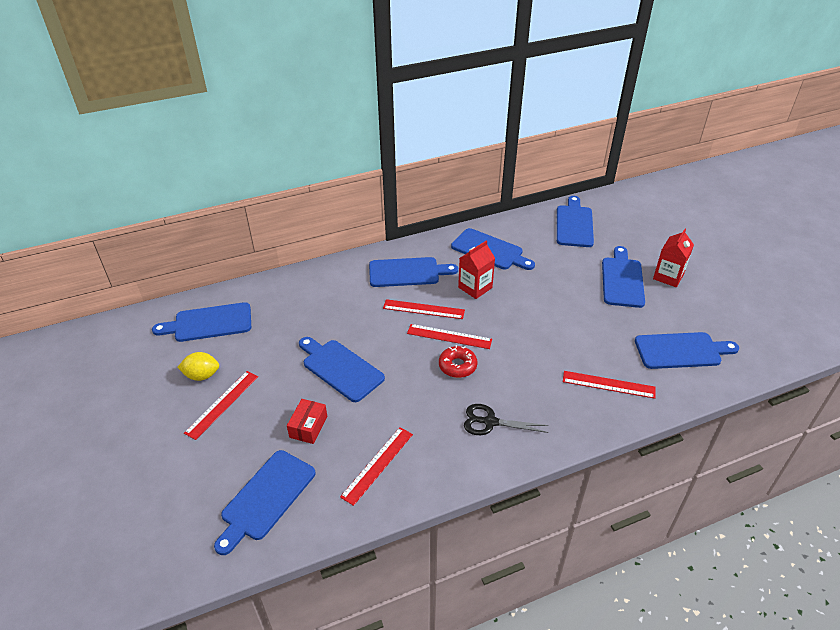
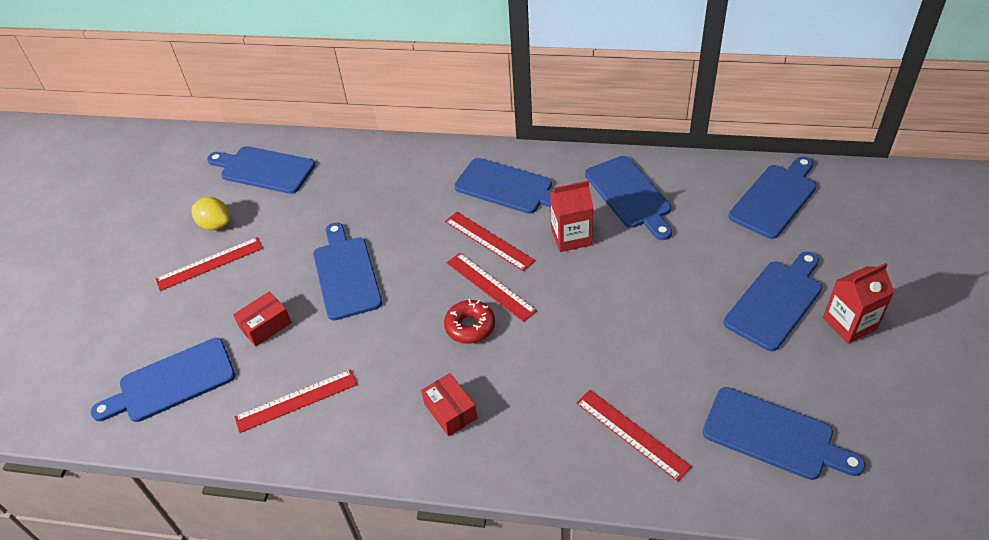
camera: 35 degrees right, 5 degrees up
black scissors [464,404,549,435] -> red box [421,373,477,436]

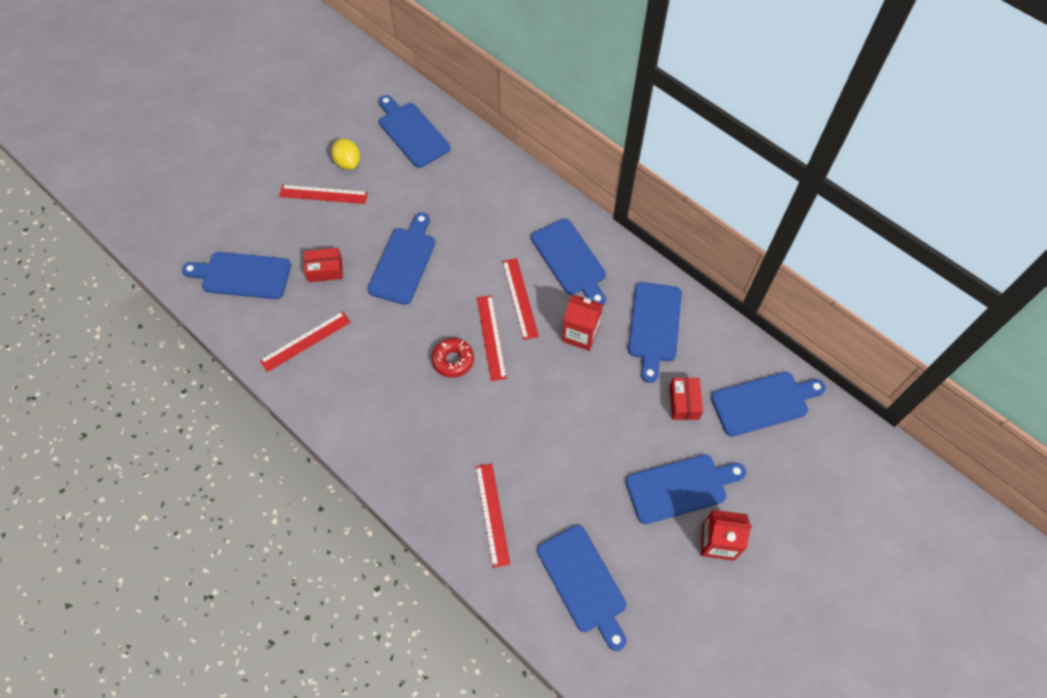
camera: 30 degrees right, 15 degrees up
red ruler [235,369,357,433] -> red ruler turned 45 degrees counterclockwise [260,311,351,372]
red box [421,373,477,436] -> red box moved to [669,378,703,420]

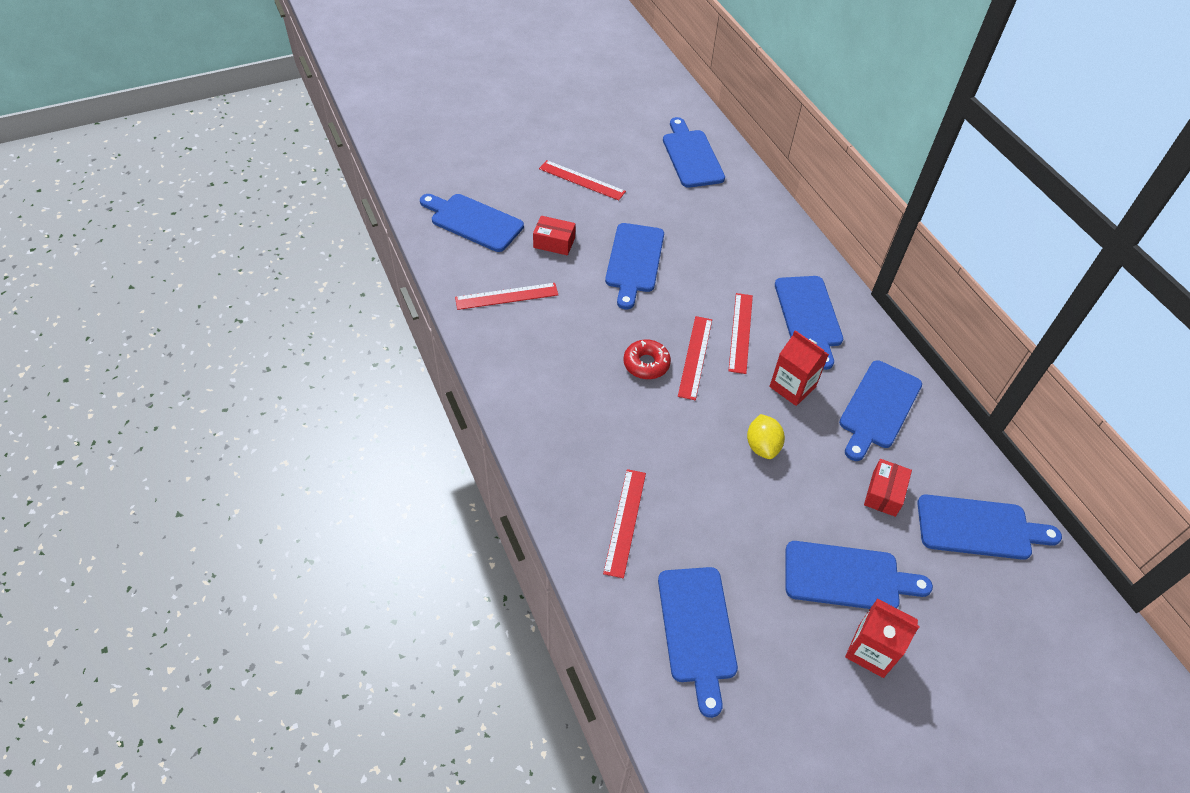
camera: 20 degrees right, 10 degrees down
yellow lemon [331,139,360,170] -> yellow lemon moved to [747,414,785,459]
blue cutting board [368,212,435,305] -> blue cutting board turned 150 degrees clockwise [605,223,664,309]

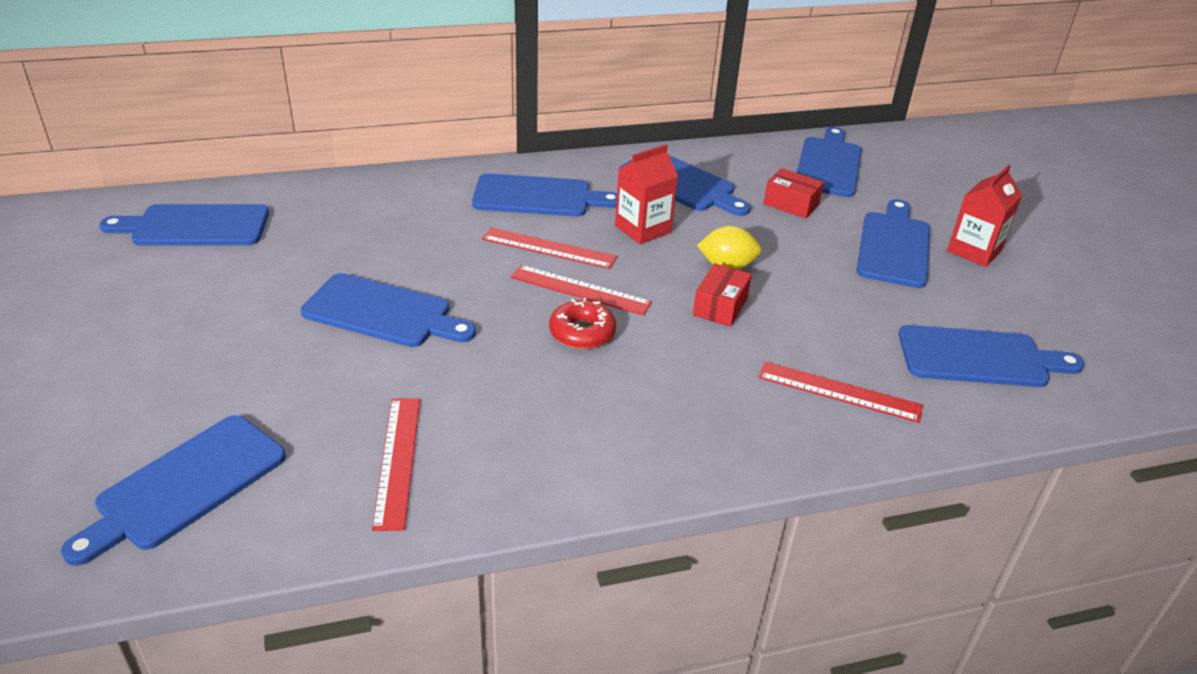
camera: 80 degrees left, 15 degrees down
red box [533,216,576,255] -> red box moved to [693,263,752,327]
red ruler [539,160,626,201] -> none

